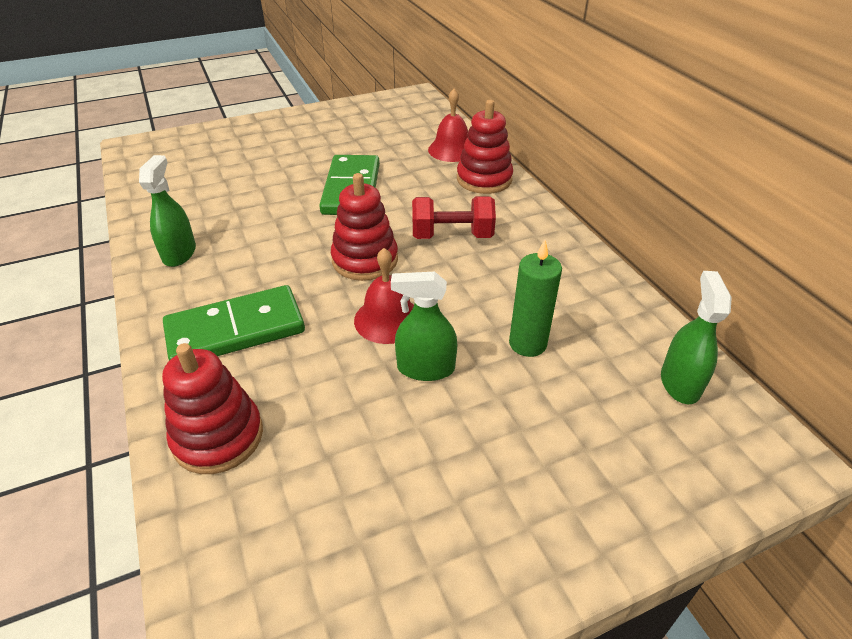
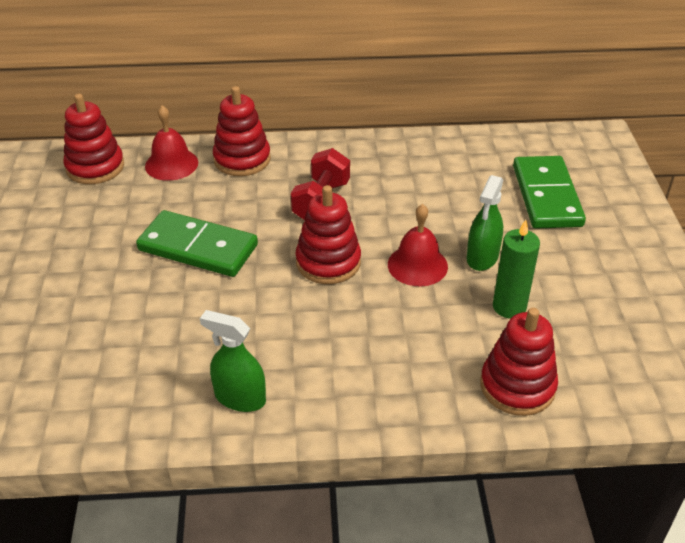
camera: 70 degrees left, 0 degrees up
green domino [163,285,305,361] -> green domino moved to [513,156,586,228]
green candle [509,240,562,357] -> green candle moved to [493,220,540,319]
green spray bottle [661,271,732,404] -> none
none -> red stacking toy [63,94,124,184]

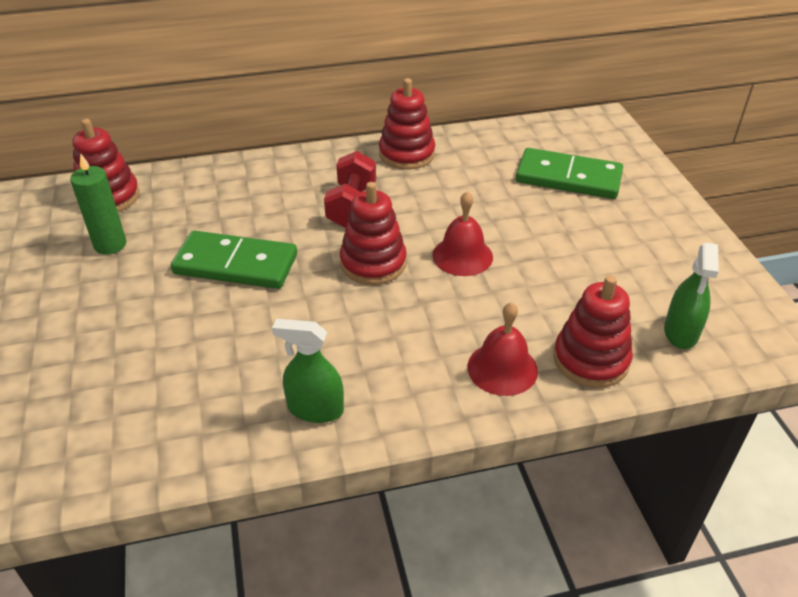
camera: 10 degrees left, 0 degrees up
red bell [145,105,198,181] -> red bell moved to [467,302,538,396]
red stacking toy [213,86,271,176] -> red stacking toy moved to [379,78,435,170]
green spray bottle [467,175,503,271] -> green spray bottle moved to [664,243,719,349]
green candle [493,220,540,319] -> green candle moved to [70,153,126,255]
green domino [513,156,586,228] -> green domino turned 60 degrees counterclockwise [516,148,623,199]

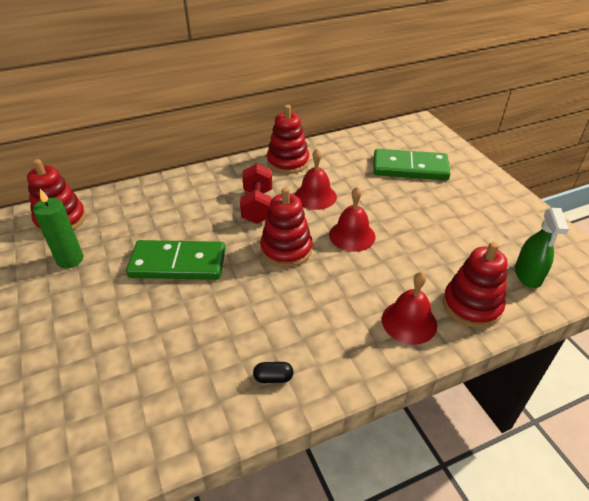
camera: 10 degrees left, 0 degrees up
green spray bottle [272,319,344,423] -> black capsule [253,362,293,383]
none -> red bell [295,149,337,210]

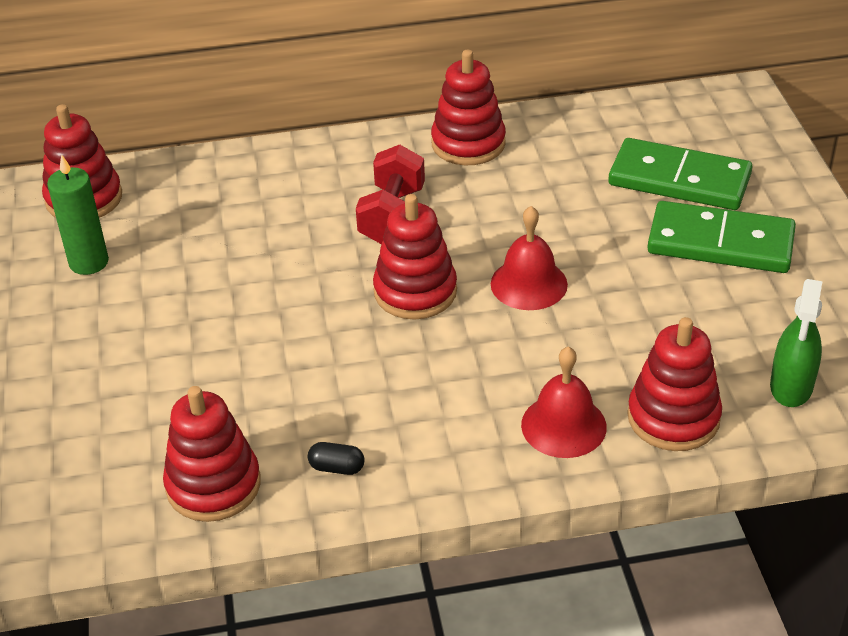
camera: 15 degrees right, 0 degrees up
green domino [126,240,226,280] -> green domino moved to [647,201,796,273]
red bell [295,149,337,210] -> none
none -> red stacking toy [163,386,261,522]

